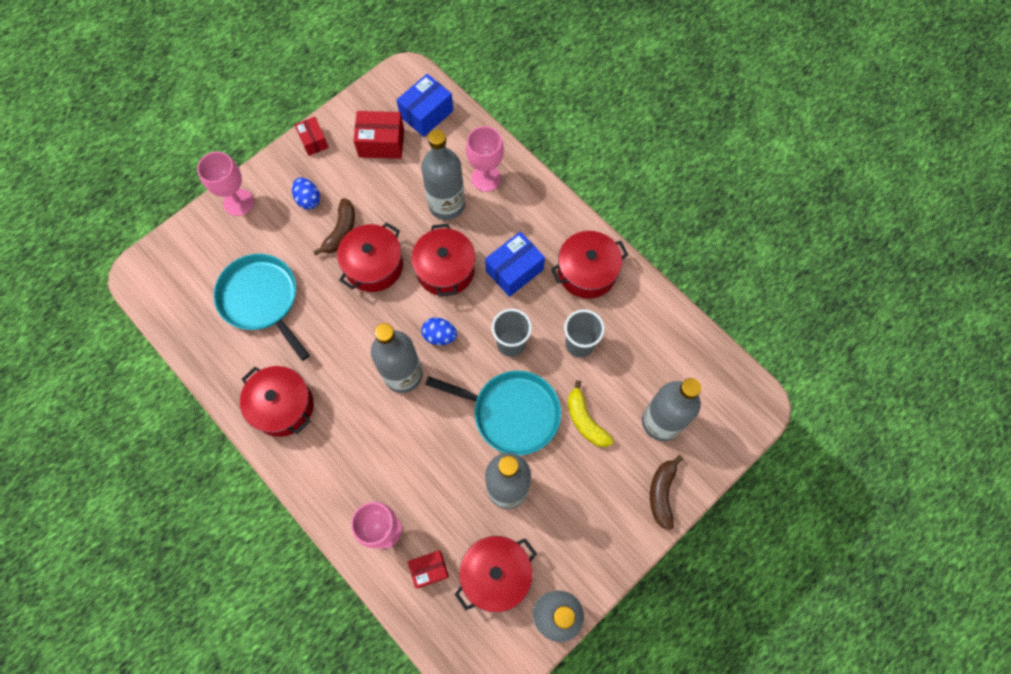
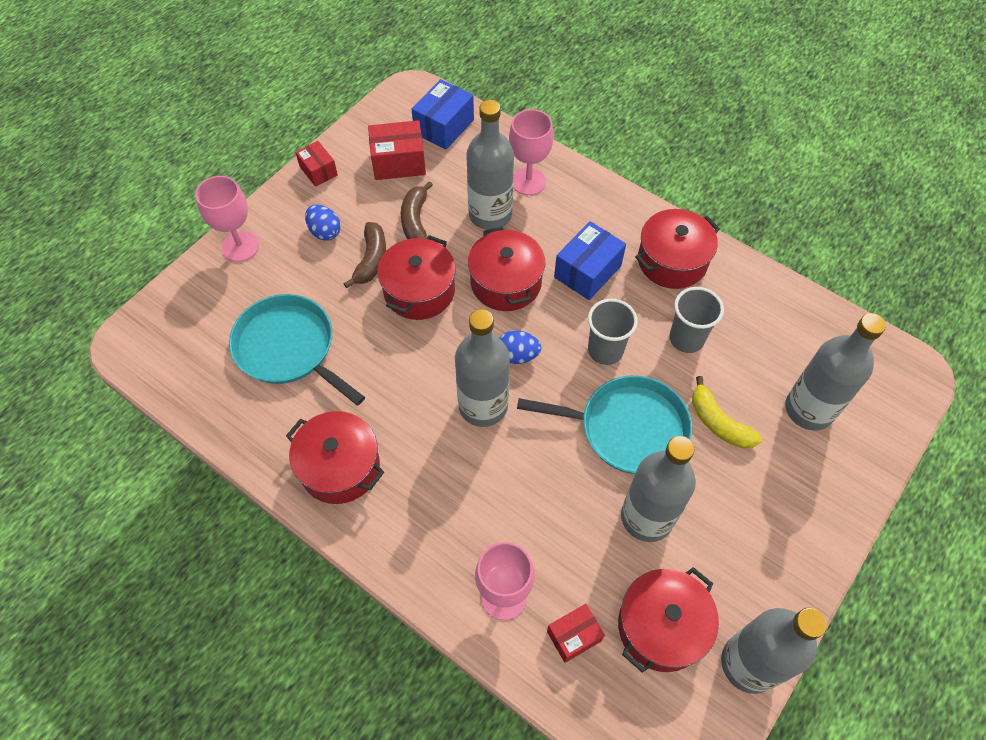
camera: 10 degrees left, 10 degrees down
brown banana [650,455,683,530] -> brown banana moved to [401,181,433,239]

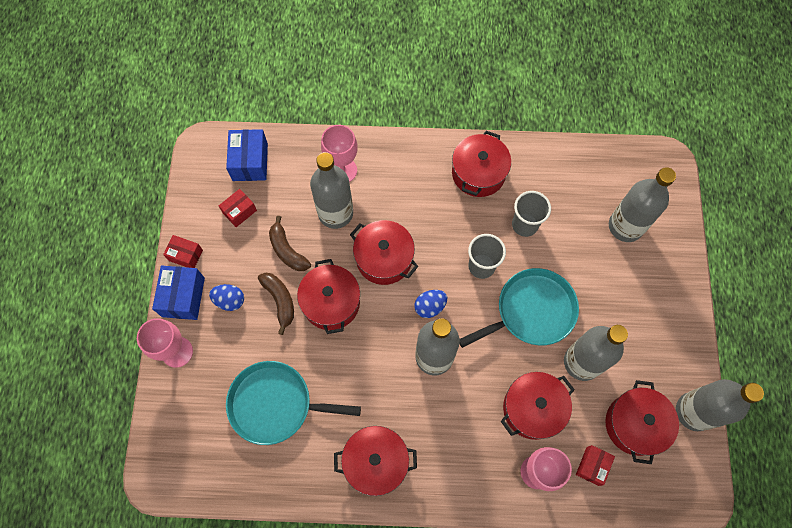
camera: 35 degrees left, 10 degrees up
red box [368,120,426,180] -> red box [219,189,257,227], size x0.63
blue box [554,221,626,300] -> blue box moved to [152,266,205,320]
yellow banana [692,376,762,449] -> none
none -> red pot [501,372,575,440]

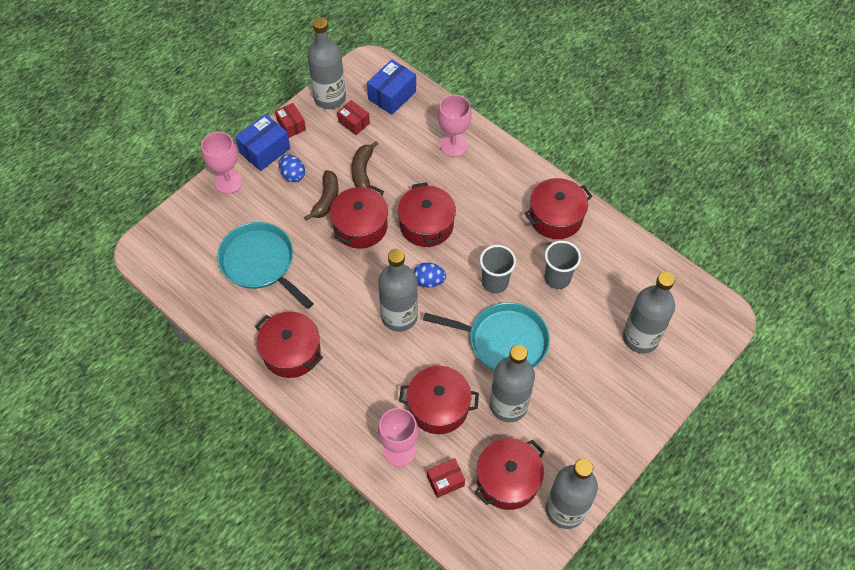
camera: 40 degrees right, 10 degrees down
red box [219,189,257,227] -> red box turned 45 degrees clockwise [337,100,370,135]
grey bottle [310,152,353,229] -> grey bottle moved to [307,18,346,109]

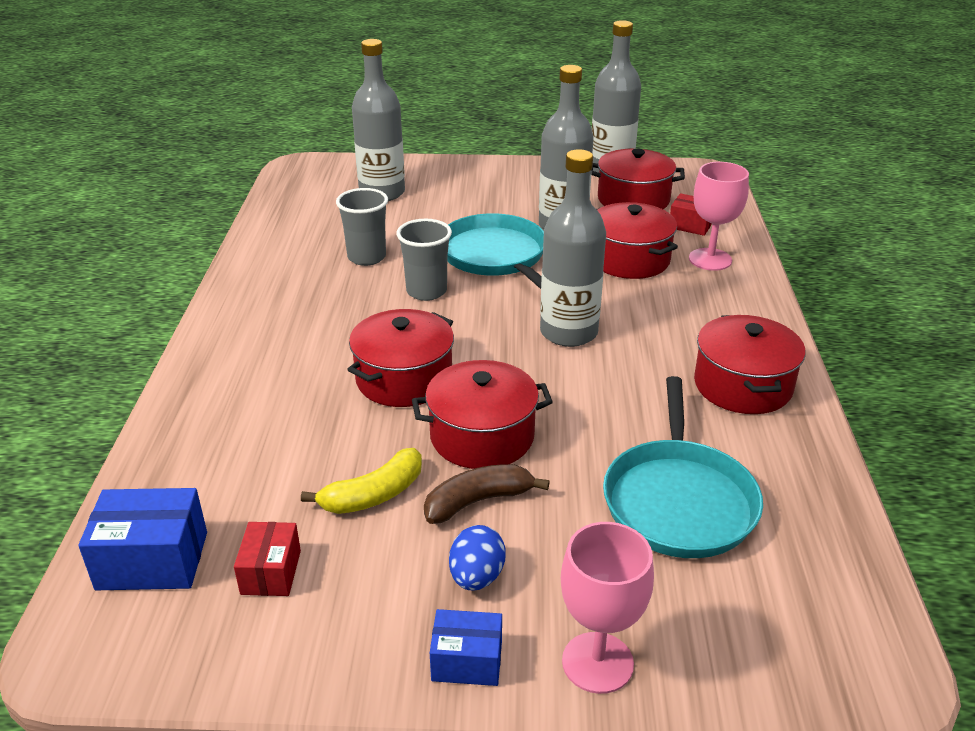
camera: 130 degrees left, 25 degrees down
blue box [235,114,290,171] -> blue box [430,609,502,686], size x0.63
red box [275,103,306,138] -> none
grey bottle [307,18,346,109] -> none
brown banana [351,141,378,188] -> yellow banana [301,448,422,514]
blue egg [413,262,446,288] -> none
pink goblet [438,95,472,157] -> none
red pot [525,178,592,239] -> none

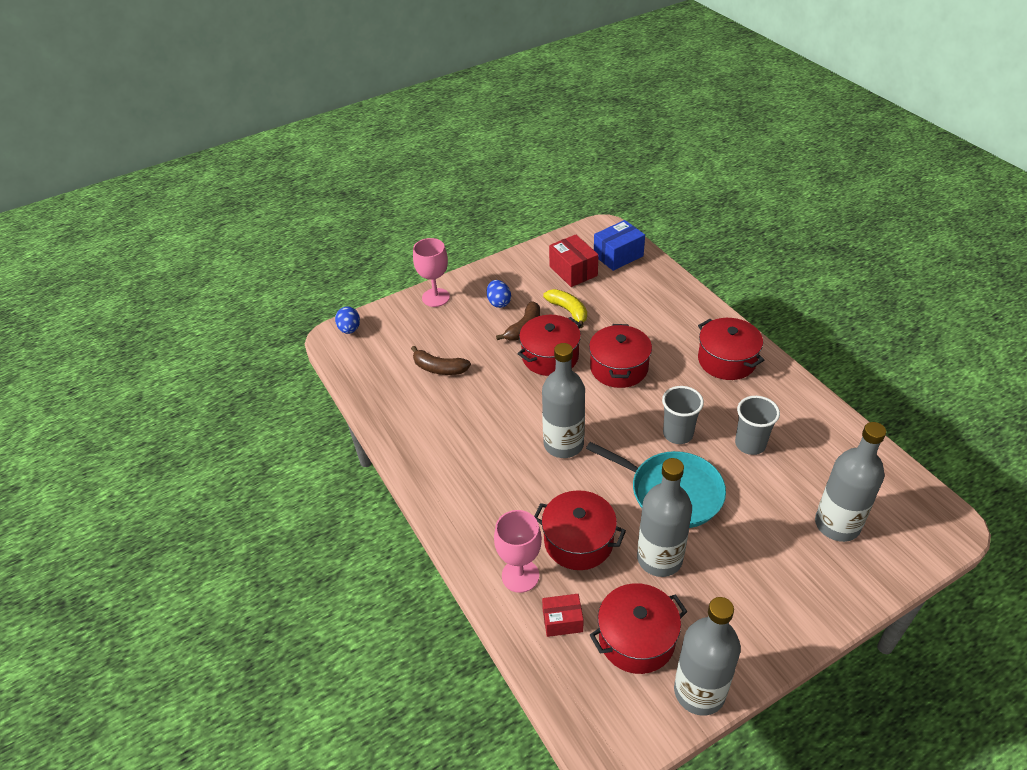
camera: 150 degrees right, 10 degrees up
red box [234,522,301,596] -> red box [549,234,598,287], size x1.58
yellow banana [301,448,422,514] -> yellow banana turned 120 degrees clockwise [543,289,587,328]
blue box [430,609,502,686] -> none
turquoise pan [603,376,763,558] -> brown banana [411,346,471,375]
red pot [694,315,805,414] -> red pot moved to [698,318,764,380]
none -> blue egg [335,307,360,334]

